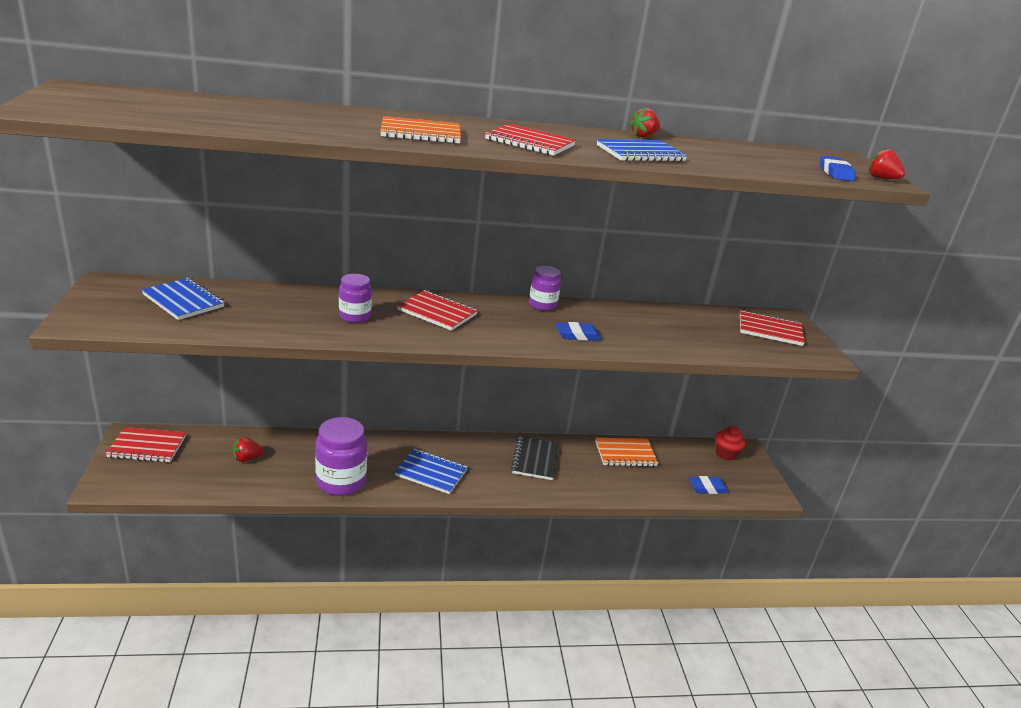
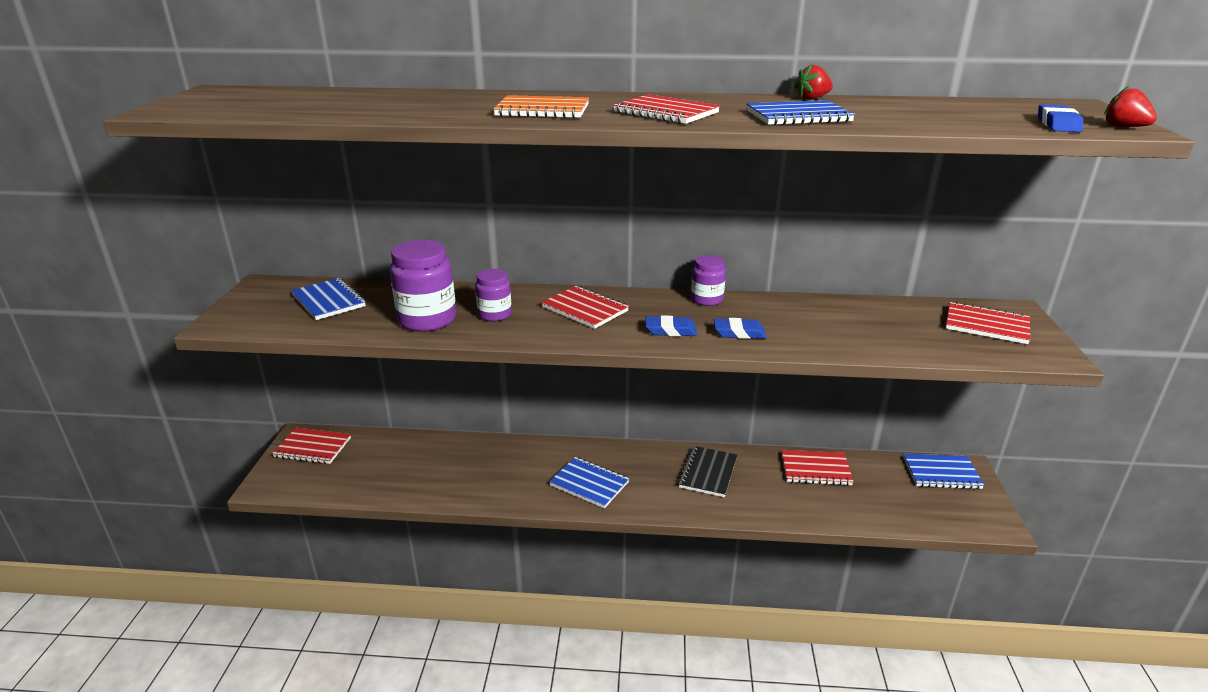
camera: 15 degrees right, 0 degrees up
red strawberry [233,437,264,462] -> none
purple jar [315,417,367,496] -> purple jar moved to [390,240,456,332]
orange notebook [595,438,658,467] -> red notebook [781,450,853,486]
blue eraser [688,476,729,494] -> blue eraser moved to [645,315,697,336]
red cupcake [715,426,746,461] -> blue notebook [903,454,984,489]

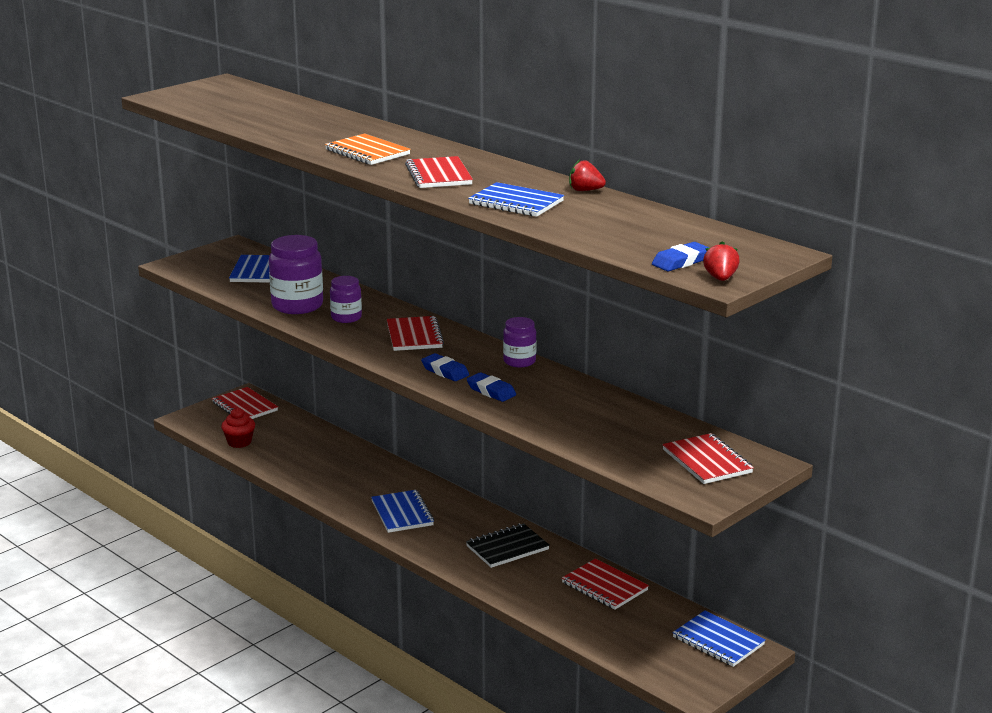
camera: 40 degrees right, 5 degrees down
none -> red cupcake [221,408,255,448]

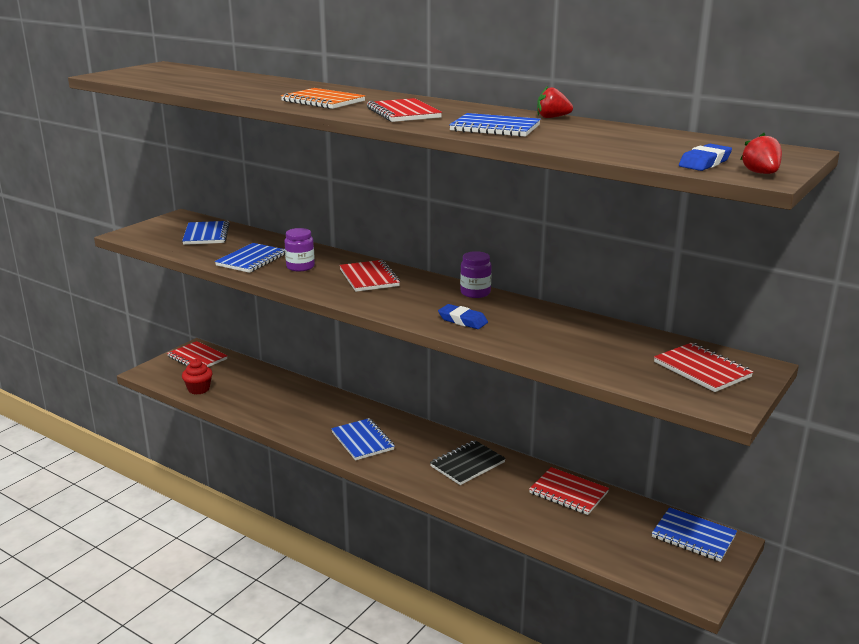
camera: 10 degrees left, 0 degrees up
purple jar [269,235,323,314] -> blue notebook [215,243,285,273]
blue eraser [421,353,469,381] -> none

